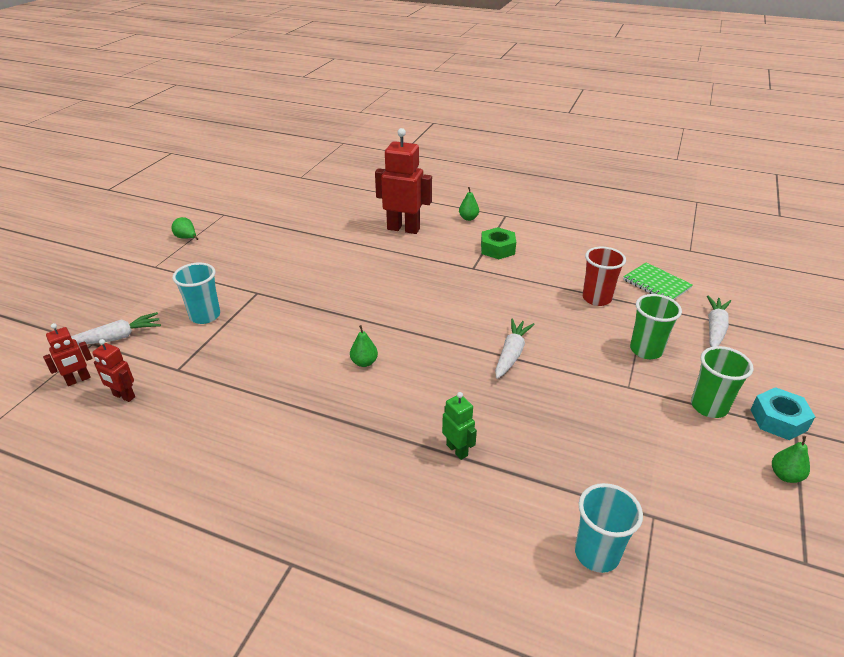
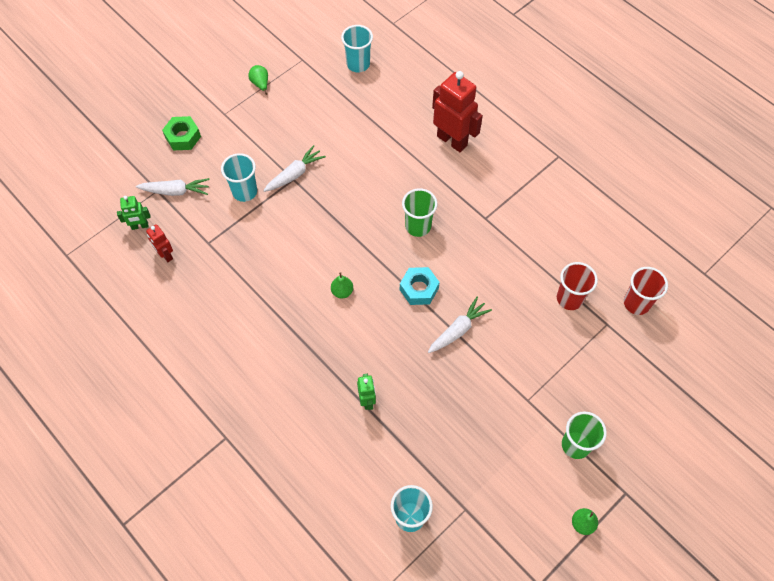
camera: 25 degrees right, 25 degrees up
red robot [43,323,92,386] -> green robot [117,196,151,230]
green pear [459,187,479,221] -> none
green nut [481,227,516,259] -> green nut moved to [162,116,201,150]
green notebook [623,262,693,300] -> red cup [624,267,668,315]
green cup [630,294,682,359] -> green cup moved to [402,188,437,237]
white carrot [707,295,731,347] -> white carrot moved to [263,145,326,192]
turquoise nut [750,387,815,440] -> turquoise nut moved to [400,267,440,305]
none -> turquoise cup [341,25,373,72]

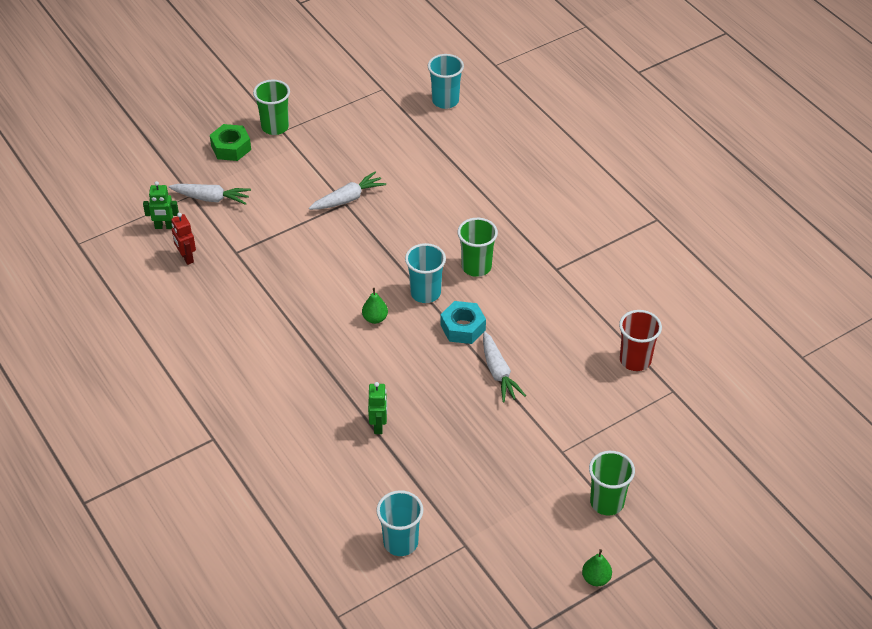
camera: 10 degrees right, 15 degrees down
turquoise cup [221,153,257,202] -> turquoise cup moved to [405,243,446,303]
green pear [248,65,268,95] -> none
white carrot [428,297,492,353] -> white carrot turned 105 degrees clockwise [483,331,526,403]
red robot [432,71,483,152] -> none
red cup [624,267,668,315] -> none
none -> green cup [253,80,290,135]

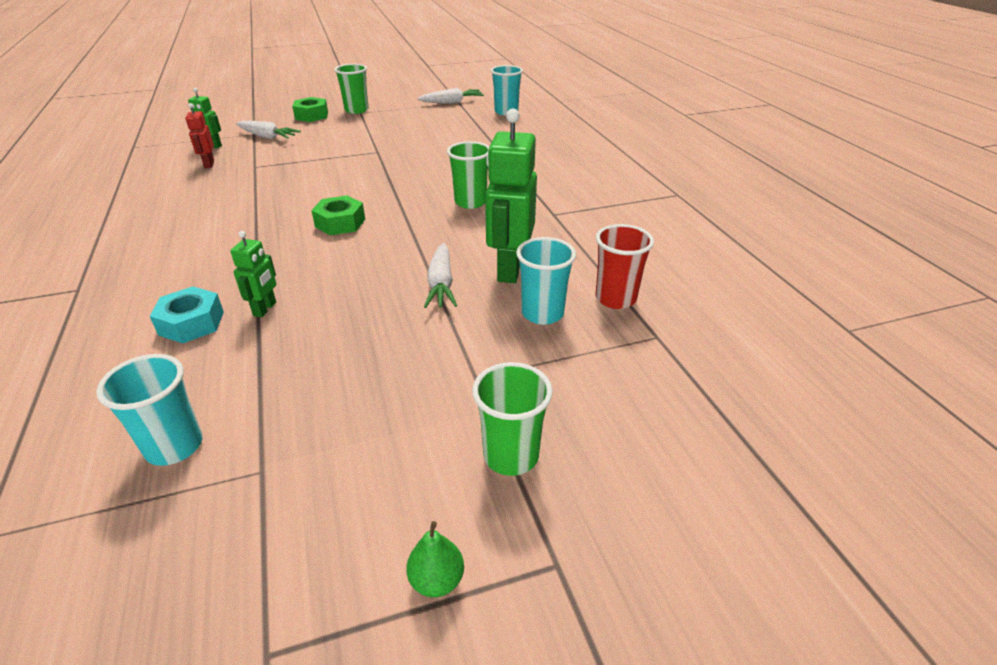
camera: 15 degrees right, 10 degrees down
white carrot [309,172,386,210] -> white carrot moved to [417,88,484,104]
green pear [362,288,388,324] -> green nut [311,195,365,235]
turquoise cup [405,243,446,303] -> turquoise cup moved to [516,237,576,325]
turquoise nut [441,301,486,344] -> turquoise nut moved to [150,287,224,343]
none -> green robot [485,109,537,283]

